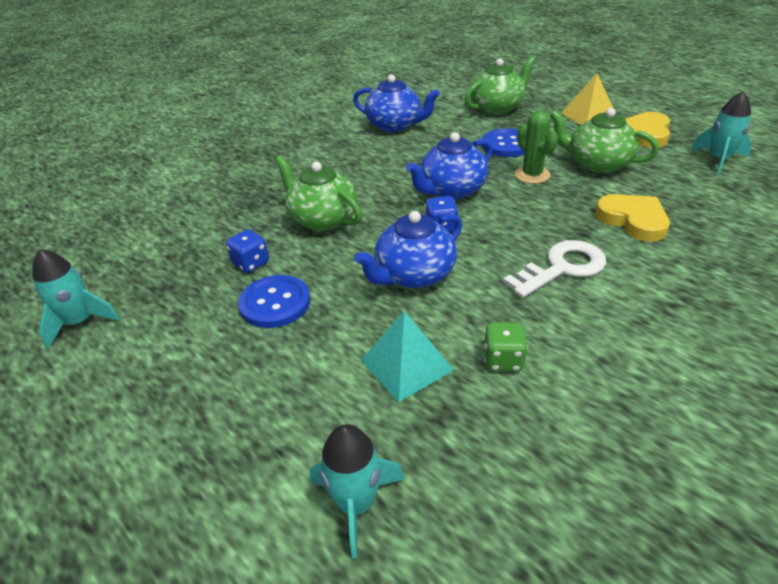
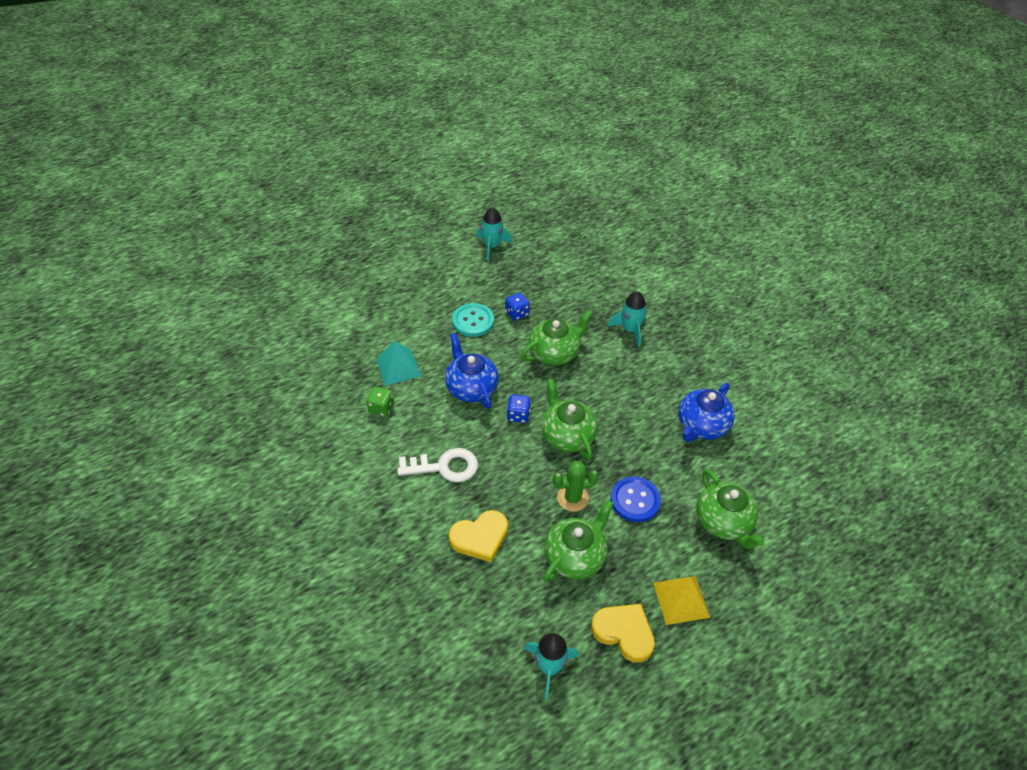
camera: 100 degrees right, 10 degrees up
blue button [238,275,310,328] -> turquoise button [452,303,494,337]
turquoise rocket [310,424,404,559] -> turquoise rocket moved to [607,291,647,347]
blue teapot [406,132,492,200] -> green teapot [541,378,598,460]
white key [503,240,606,298] -> white key turned 75 degrees counterclockwise [397,448,478,483]

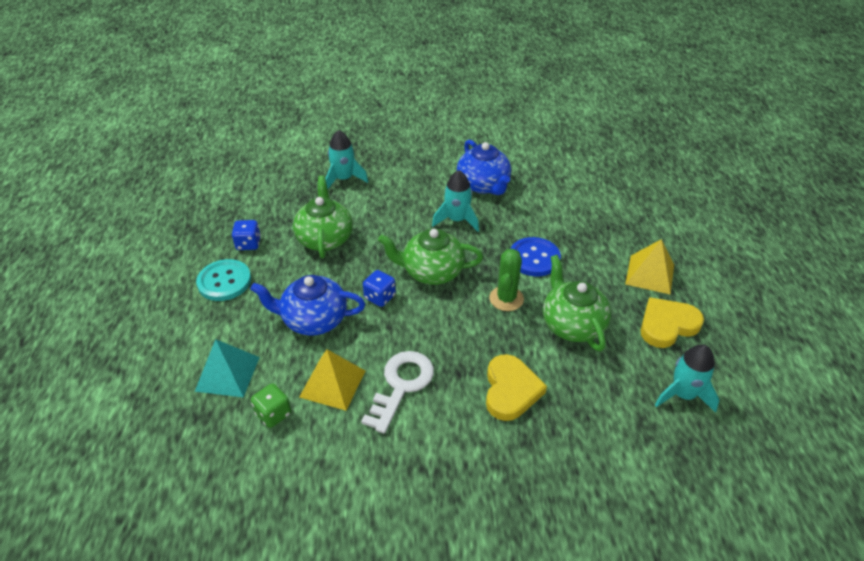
camera: 60 degrees left, 5 degrees down
turquoise rocket [476,207,512,261] -> turquoise rocket moved to [432,170,479,232]
green teapot [697,469,764,549] -> none
none -> yellow pyramid [299,349,365,411]

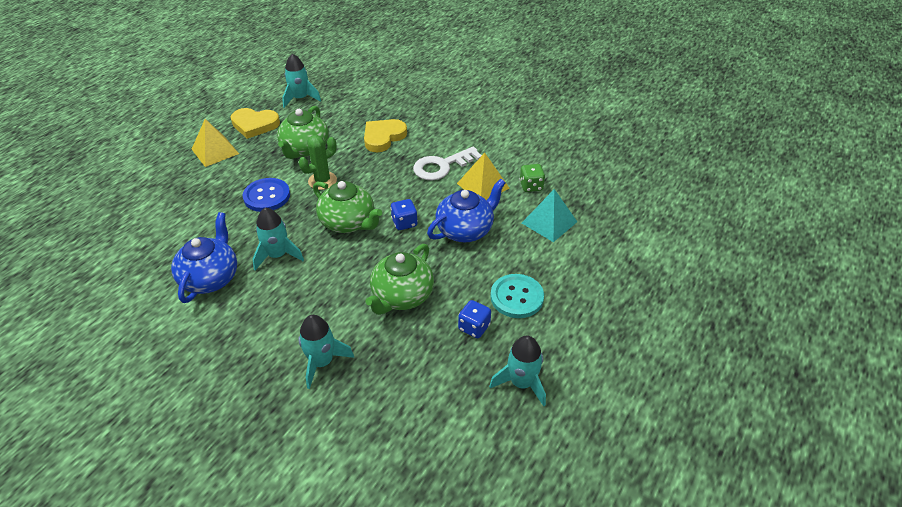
camera: 145 degrees left, 0 degrees up
blue teapot [250,275,365,336] -> blue teapot turned 75 degrees counterclockwise [427,179,506,242]
none -> turquoise rocket [489,336,546,406]

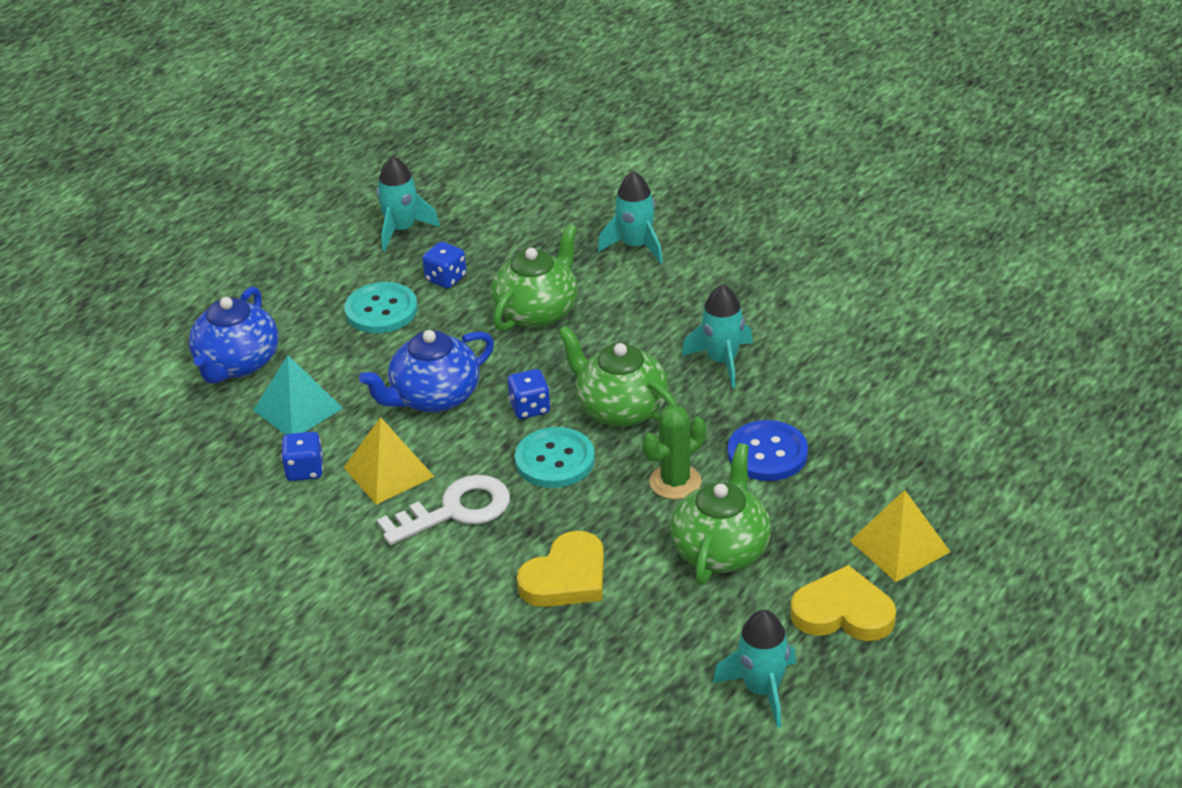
camera: 175 degrees left, 5 degrees down
blue teapot [171,212,237,303] -> blue teapot moved to [189,286,278,384]
green dice [519,164,545,192] -> blue dice [281,432,323,481]
none -> turquoise button [515,427,595,488]

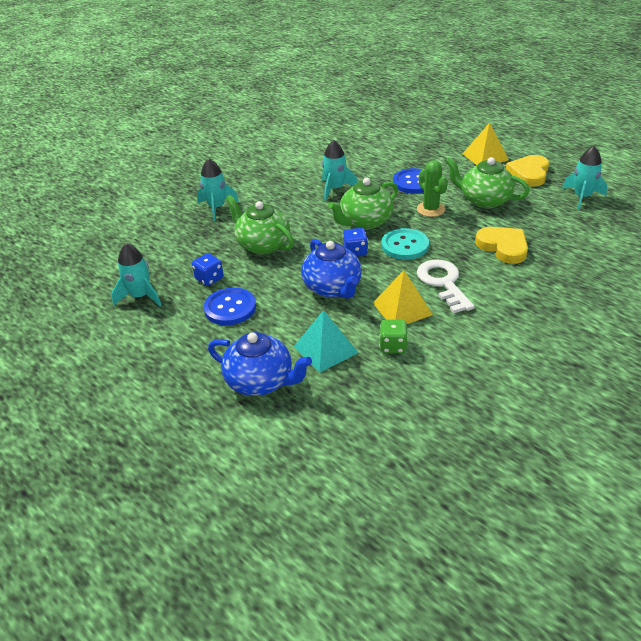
camera: 80 degrees left, 0 degrees up
blue dice [281,432,323,481] -> green dice [379,320,408,353]
turquoise button [344,282,418,333] -> blue button [204,288,256,325]

